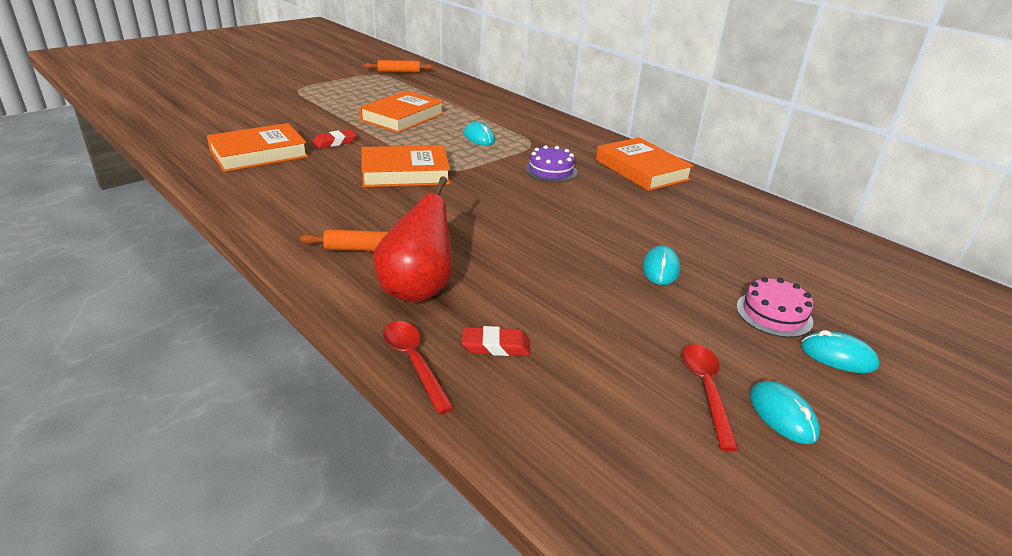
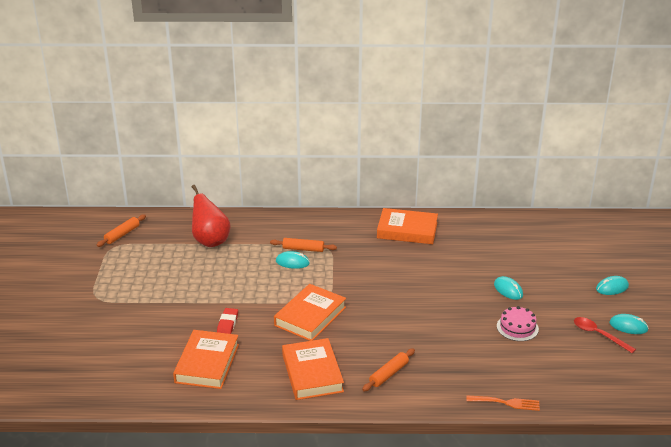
camera: 45 degrees left, 0 degrees up
orange book [359,90,444,133] -> orange book moved to [282,338,344,400]
red pear [373,176,453,303] -> red pear moved to [192,185,230,247]
red spoon [383,321,454,415] -> orange fork [466,396,540,411]
red eraser [462,326,530,356] -> none
purple cake [525,145,577,182] -> none
pink cake [737,277,813,337] -> pink cake moved to [497,306,539,341]
none -> orange rolling pin [270,238,337,252]

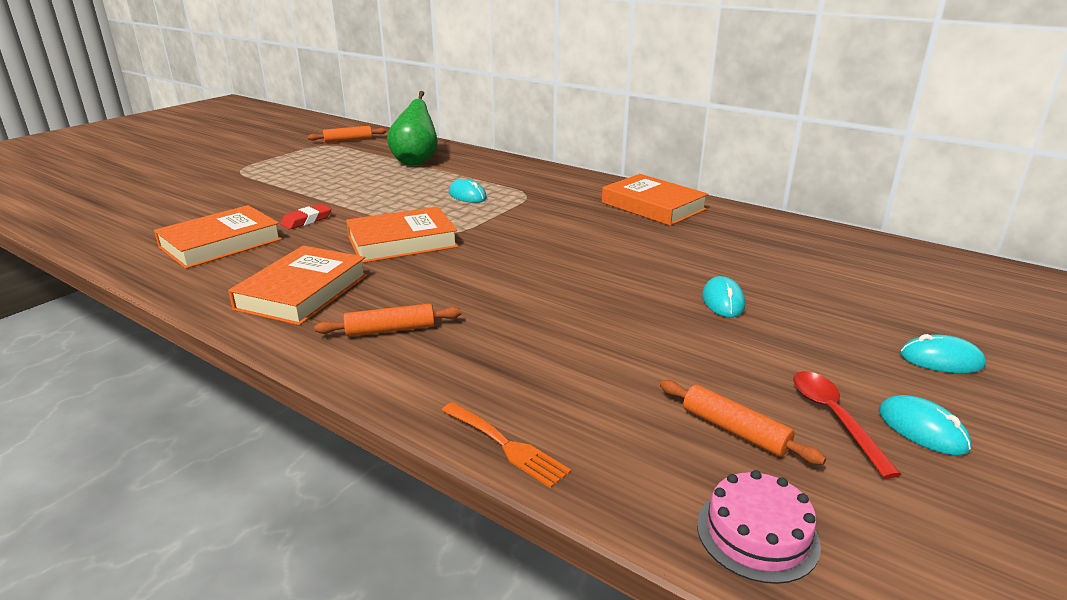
camera: 35 degrees right, 5 degrees down
red pear [192,185,230,247] -> green pear [387,91,438,165]
orange rolling pin [270,238,337,252] -> orange rolling pin moved to [660,380,826,465]
pink cake [497,306,539,341] -> pink cake moved to [697,470,821,584]

